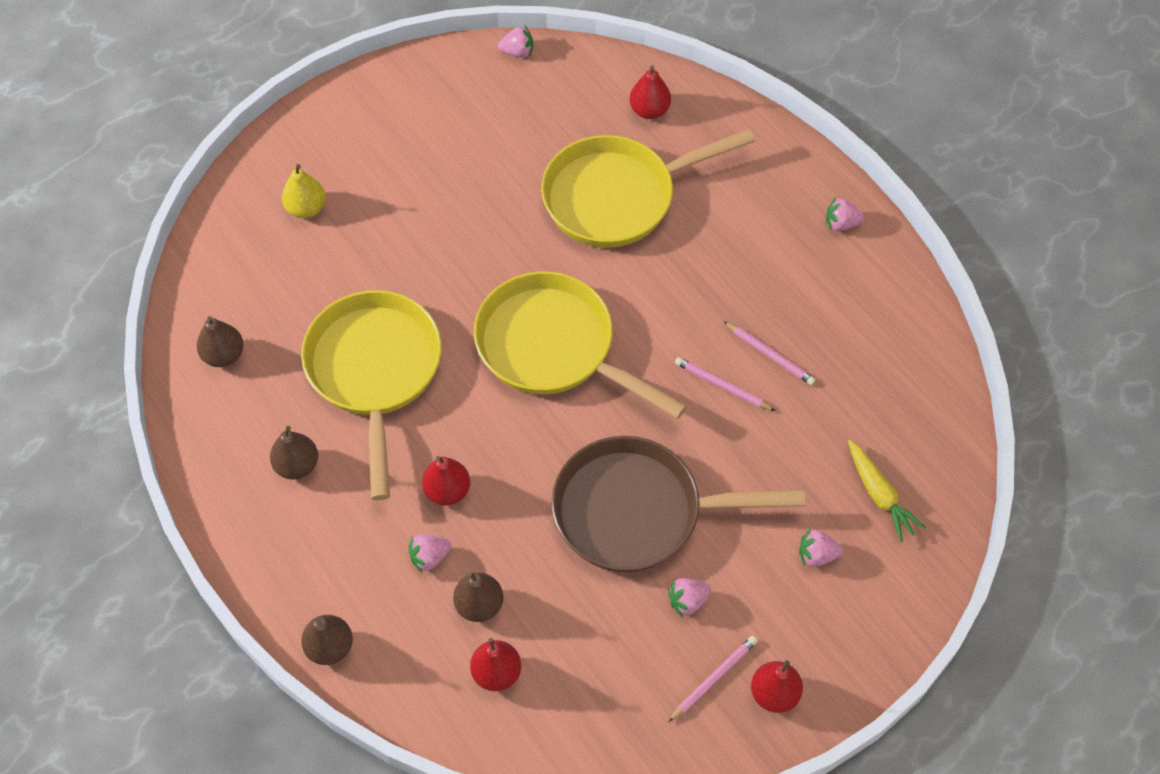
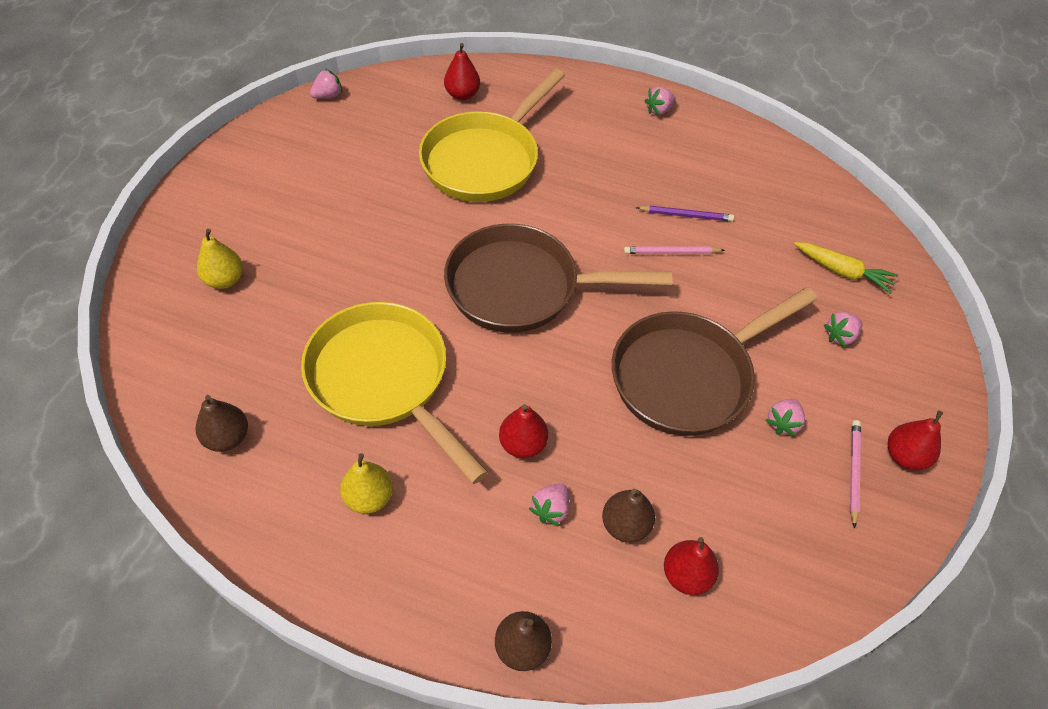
camera: 35 degrees left, 5 degrees down
brown pear [270,426,318,480] -> yellow pear [340,453,393,514]
yellow pan [474,271,687,419] -> brown pan [444,224,672,333]
pink pencil [723,321,816,385] -> purple pencil [635,206,734,222]

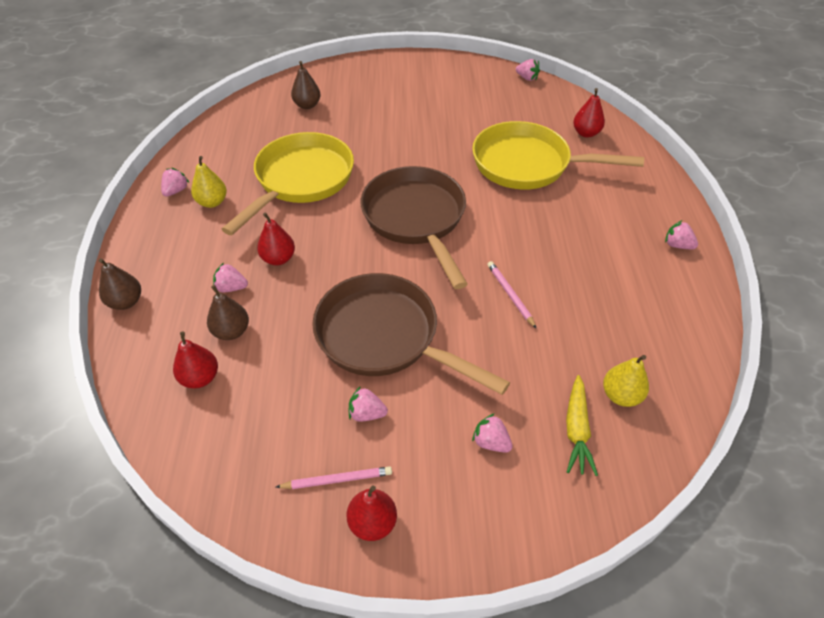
camera: 70 degrees right, 5 degrees down
brown pear [196,395,248,452] -> brown pear moved to [291,61,321,109]
yellow pear [197,229,243,289] -> yellow pear moved to [603,355,649,407]
purple pencil [635,206,734,222] -> none
none -> pink strawberry [161,168,189,196]

